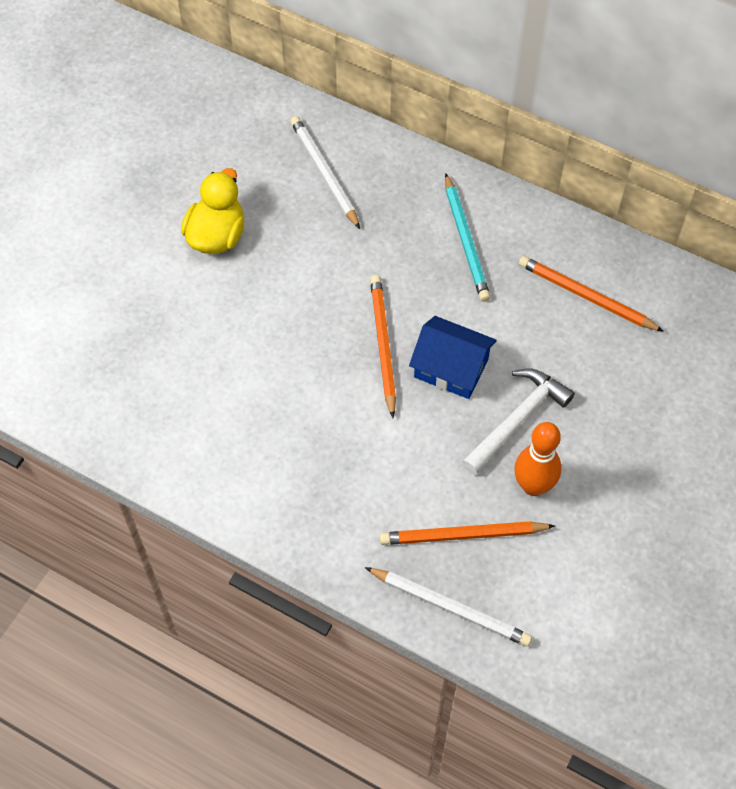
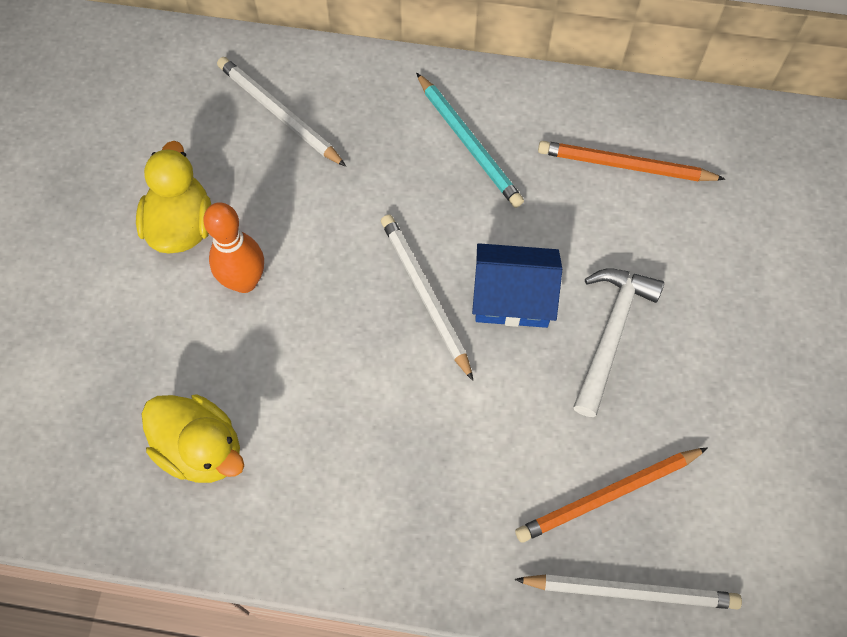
camera: 20 degrees left, 5 degrees up
orange pencil [370,275,396,418] -> white pencil [381,215,473,381]
orange bowling pin [514,422,561,496] -> orange bowling pin moved to [203,202,264,293]
none -> yellow duck [142,394,244,483]

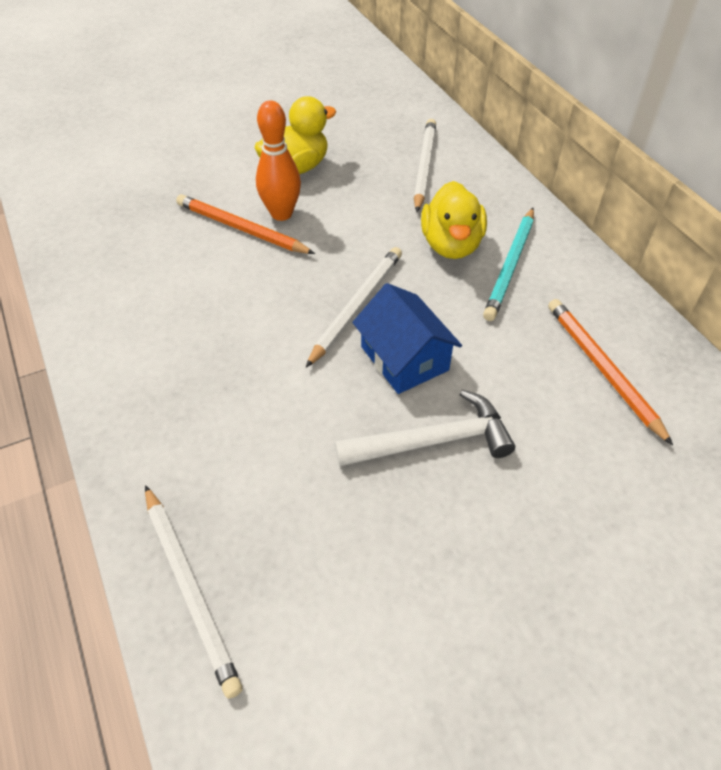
camera: 55 degrees right, 15 degrees down
yellow duck [142,394,244,483] -> yellow duck moved to [421,181,487,259]
orange pencil [515,447,708,543] -> orange pencil moved to [176,194,315,254]

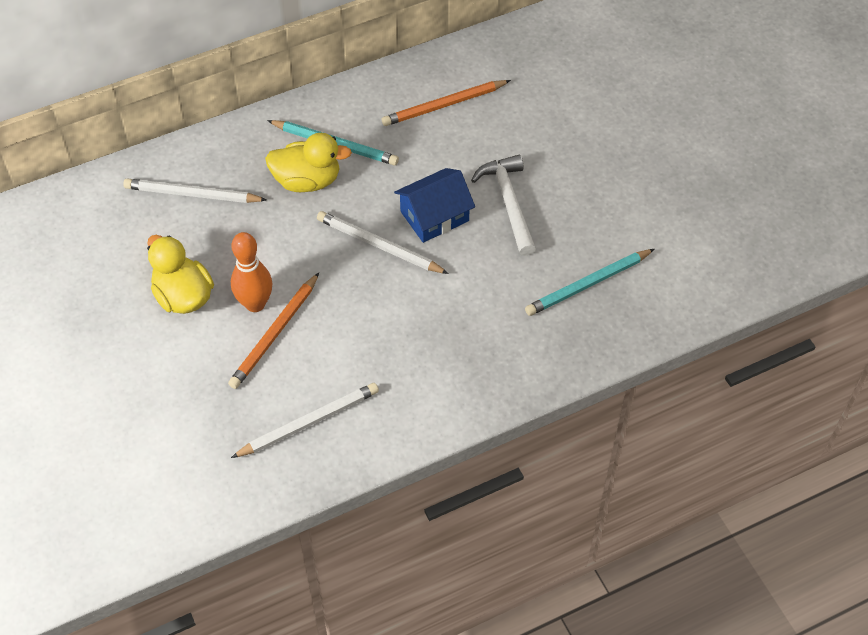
camera: 90 degrees left, 5 degrees up
white pencil [145,485,243,699] -> white pencil moved to [231,383,379,458]
none -> turquoise pencil [525,249,654,316]

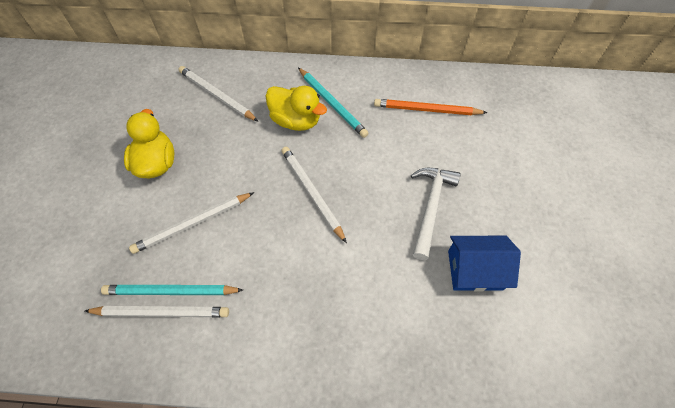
camera: 30 degrees right, 5 degrees up
orange pencil [228,273,319,389] -> white pencil [129,192,254,254]
orange bowling pin [231,232,272,312] -> none
blue house [394,168,475,243] -> blue house moved to [448,236,521,292]
turquoise pencil [525,249,654,316] -> turquoise pencil moved to [101,285,243,295]

